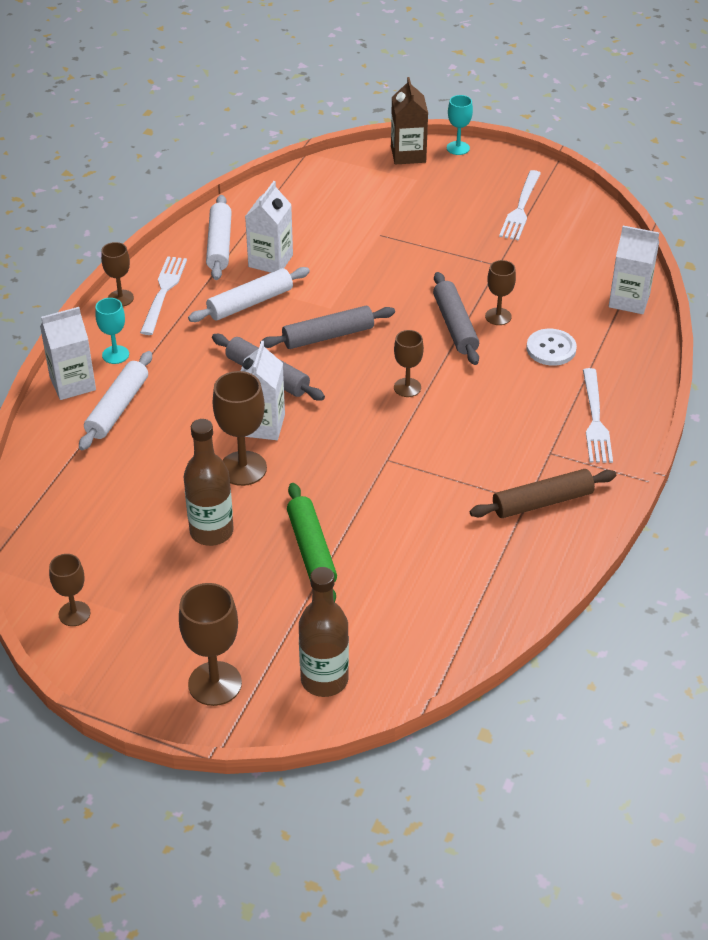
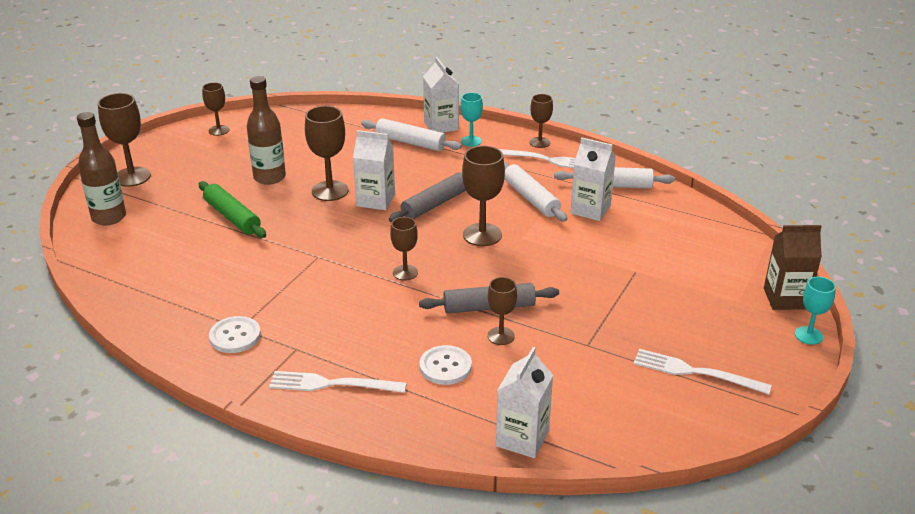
camera: 95 degrees right, 10 degrees down
grey rolling pin [260,306,395,349] -> brown goblet [462,146,505,246]
green rolling pin [287,483,337,602] -> green rolling pin turned 60 degrees clockwise [199,181,266,238]
brown rolling pin [470,469,616,518] -> white button [209,316,261,353]

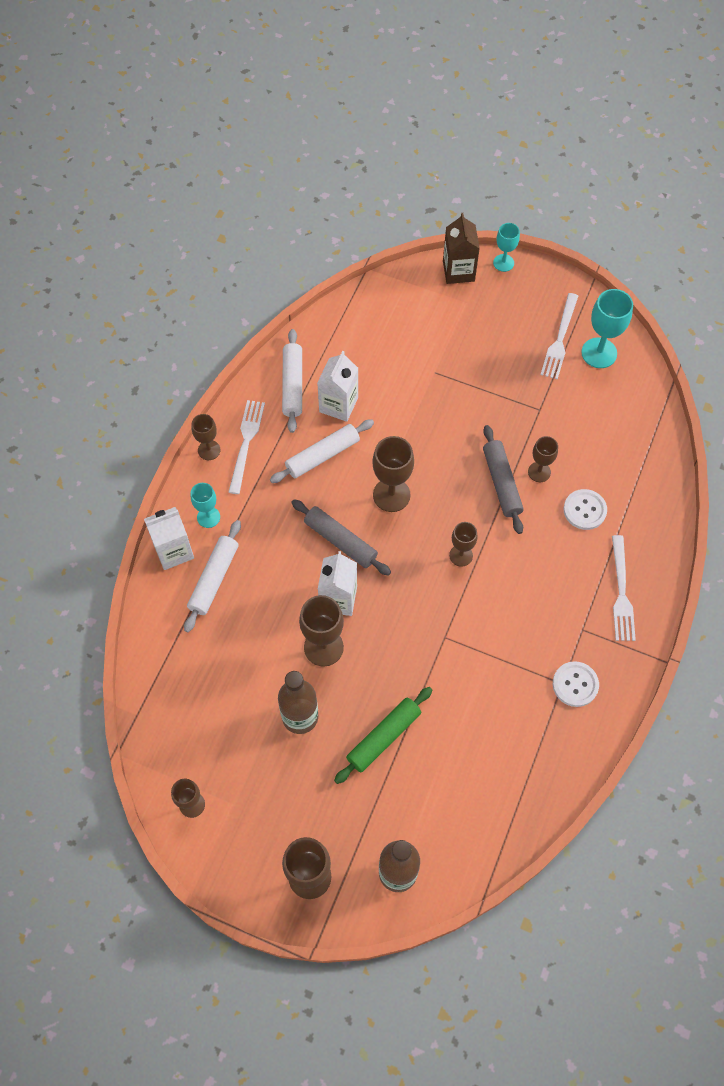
camera: 95 degrees left, 30 degrees up
white carton [496,347,553,458] -> none
none -> turquoise goblet [581,289,633,368]

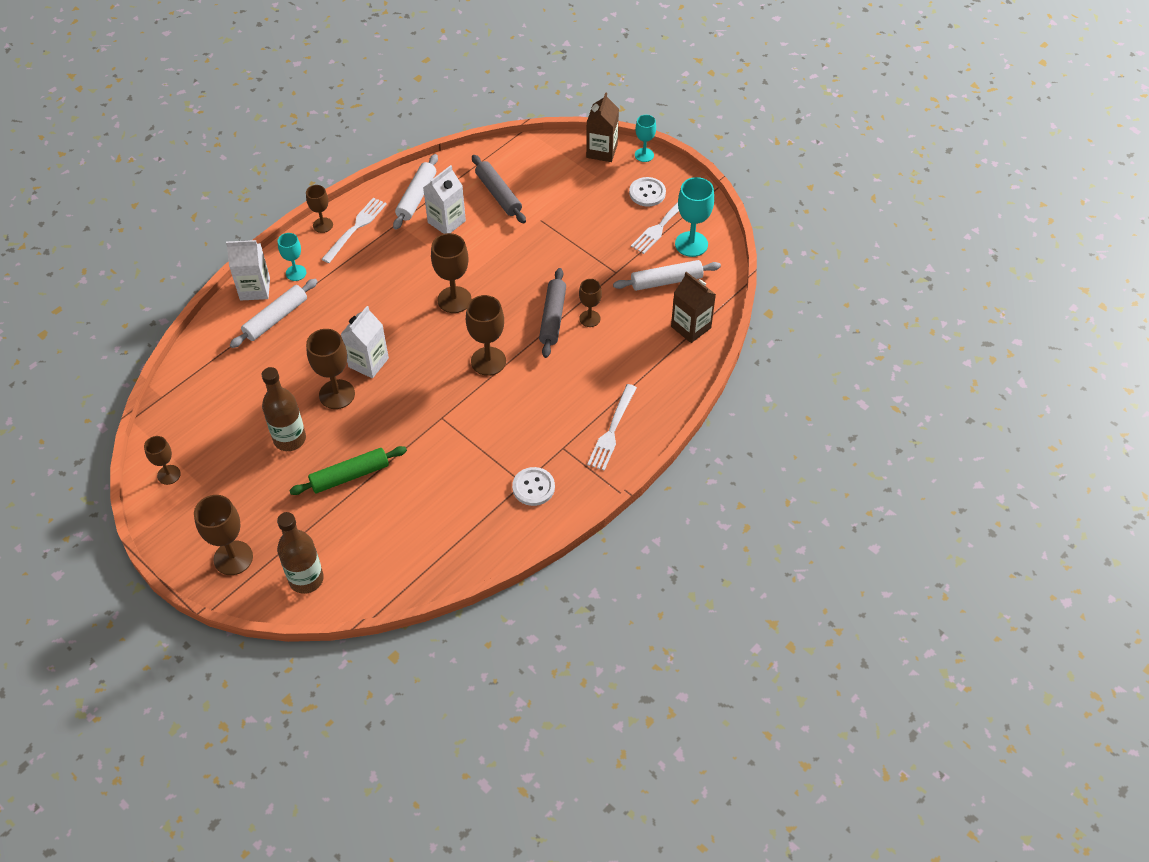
camera: 20 degrees right, 10 degrees down
white rolling pin [270,419,374,483] -> white rolling pin moved to [613,260,721,291]
grey rolling pin [291,500,391,576] -> grey rolling pin moved to [472,155,526,223]
brown goblet [449,522,478,567] -> brown goblet [466,295,506,376], size x1.63
white button [564,489,607,530] -> white button moved to [629,177,666,207]
none -> brown carton [671,272,716,343]

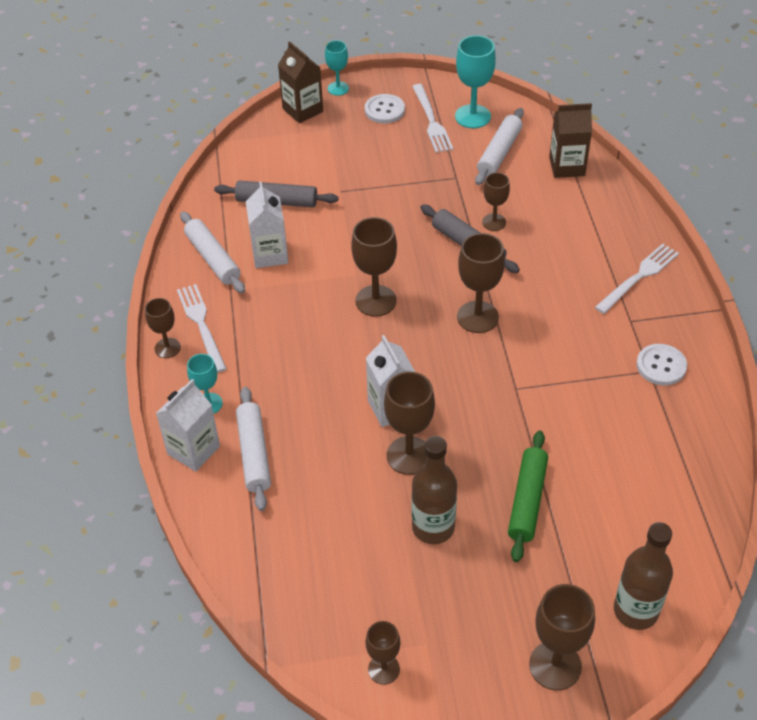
camera: 50 degrees left, 5 degrees down
white fork [587,384,637,471] -> white fork turned 105 degrees counterclockwise [595,244,679,314]

